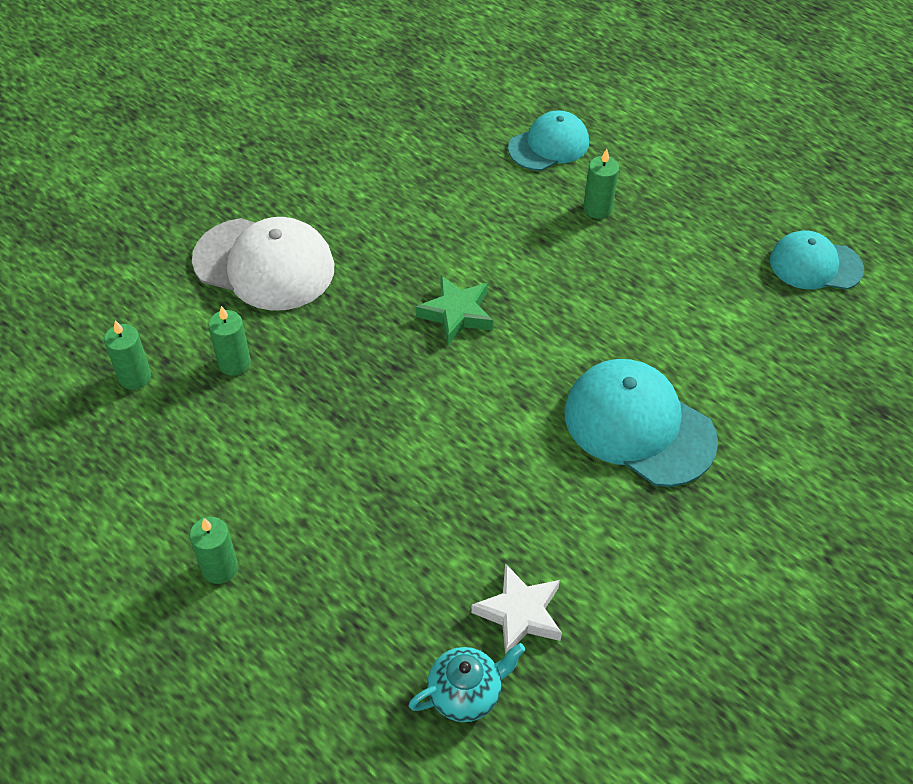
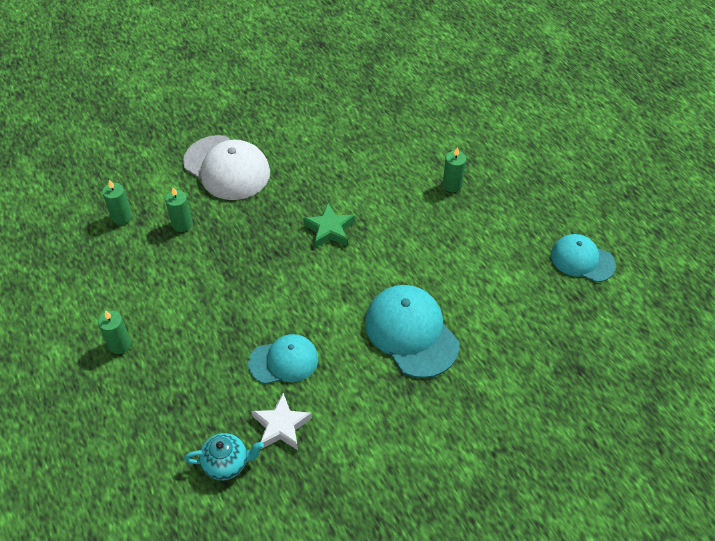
camera: 20 degrees right, 0 degrees up
turquoise cap [508,110,589,171] -> turquoise cap moved to [248,334,318,384]

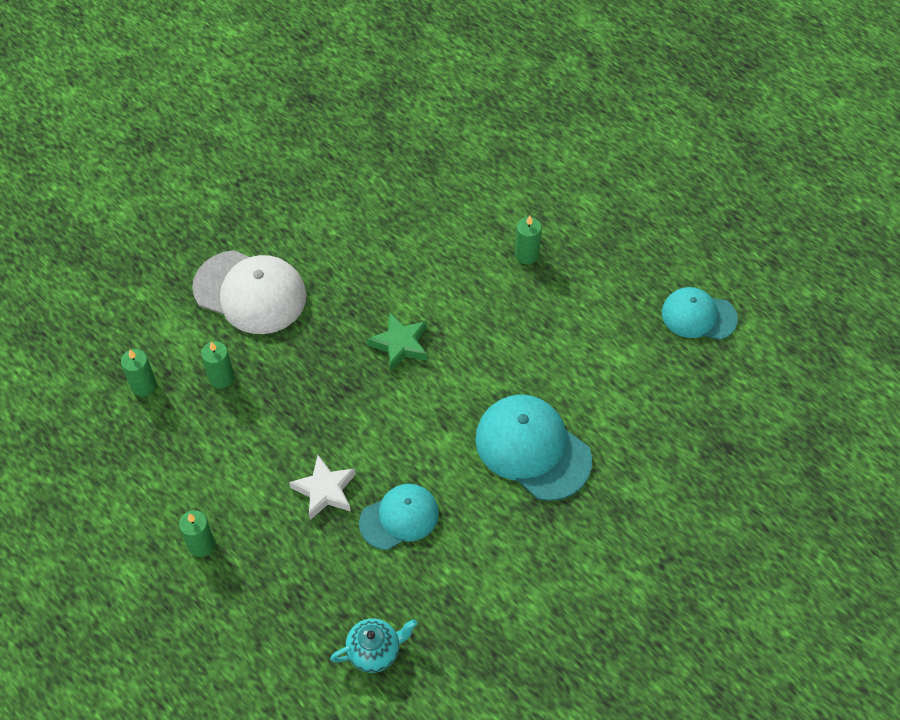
camera: 15 degrees left, 5 degrees up
white star [252,393,312,450] -> white star moved to [289,455,356,520]

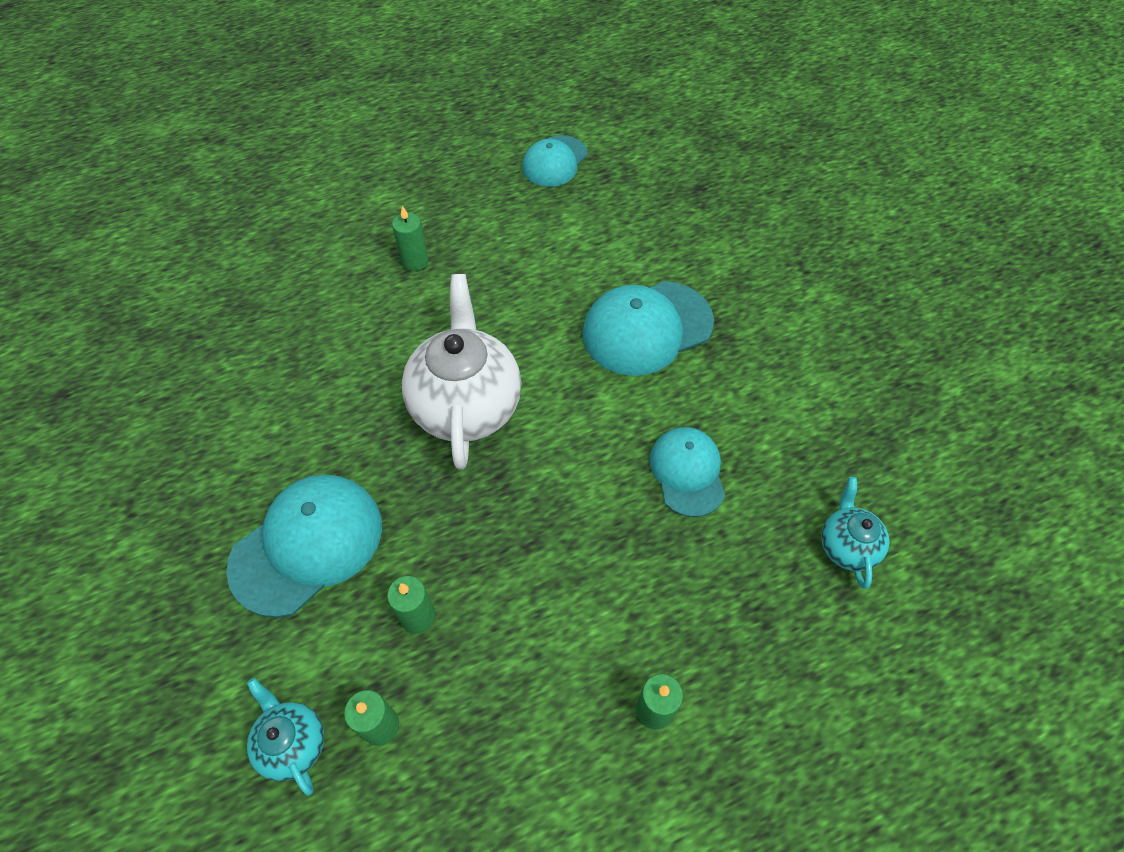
camera: 70 degrees left, 0 degrees up
white cap [192,250,307,334] -> turquoise cap [226,474,382,618]
white star [289,455,356,520] -> none
green star [367,313,427,372] -> white teapot [402,274,521,470]
none -> turquoise teapot [247,678,324,796]

